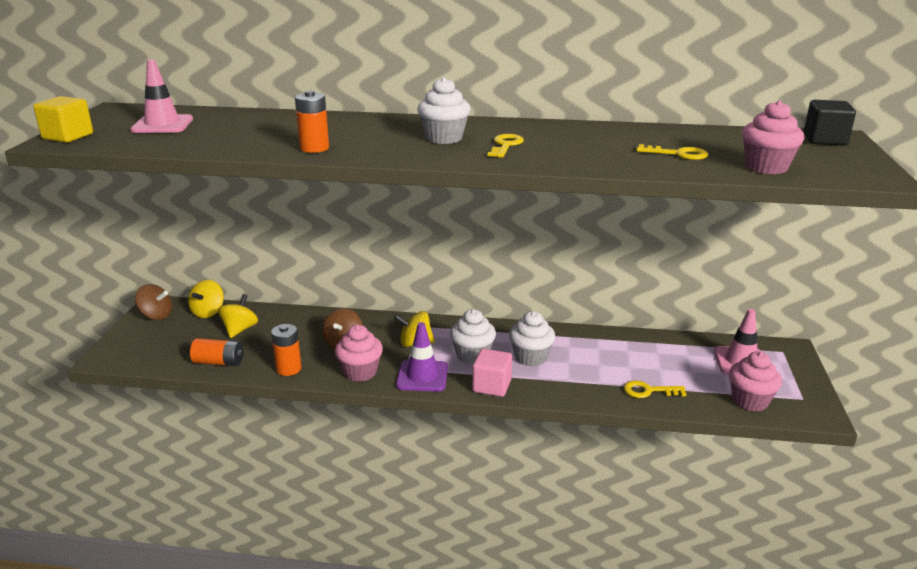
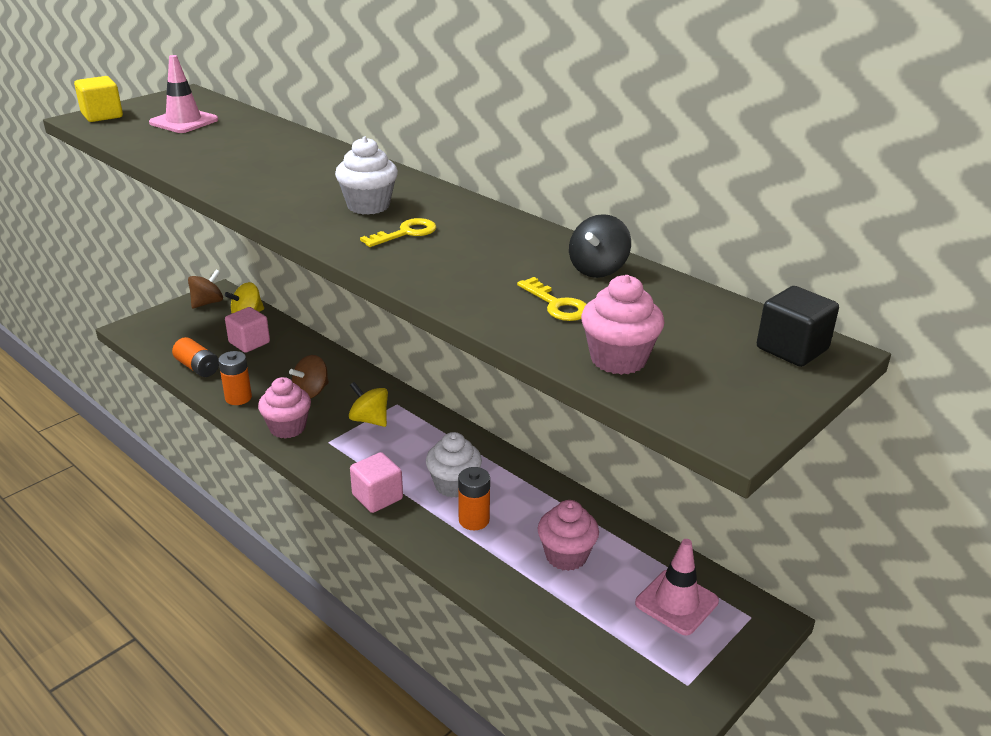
camera: 35 degrees right, 5 degrees up
brown spinning top [135,284,172,320] -> brown spinning top turned 105 degrees counterclockwise [188,270,223,309]
yellow spinning top [218,294,258,338] -> pink cube [225,307,270,353]
orange battery [295,90,329,153] -> orange battery moved to [458,467,490,530]
purple traffic cone [396,322,448,392] -> none
white cupcake [450,309,496,364] -> none
yellow key [624,381,687,398] -> none
pink cupcake [729,351,782,412] -> pink cupcake moved to [538,500,599,571]
none -> black spinning top [569,214,631,278]

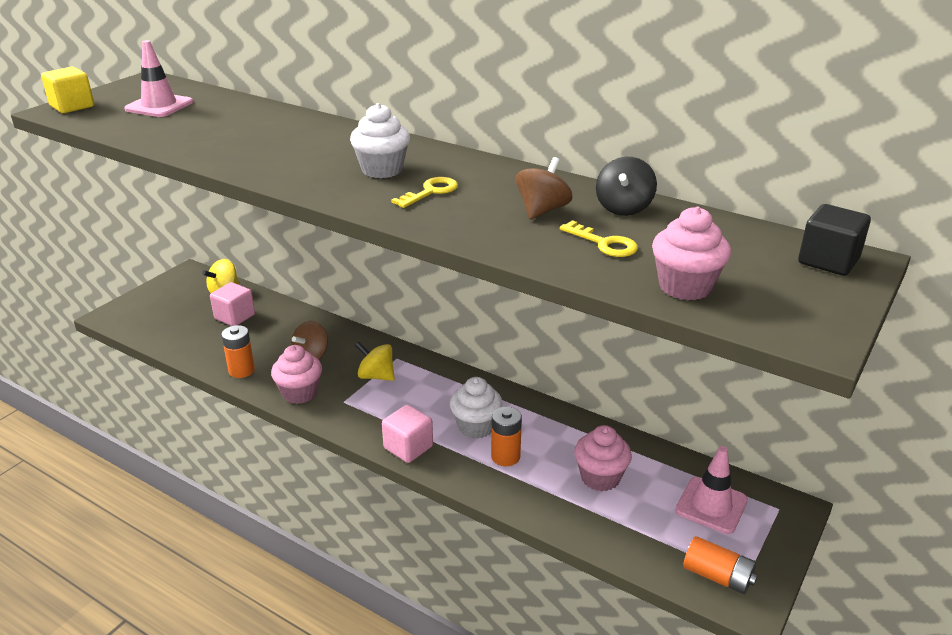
camera: 10 degrees left, 0 degrees up
orange battery [172,337,219,377] -> orange battery moved to [683,536,758,594]
brown spinning top [188,270,223,309] -> brown spinning top moved to [516,157,573,220]

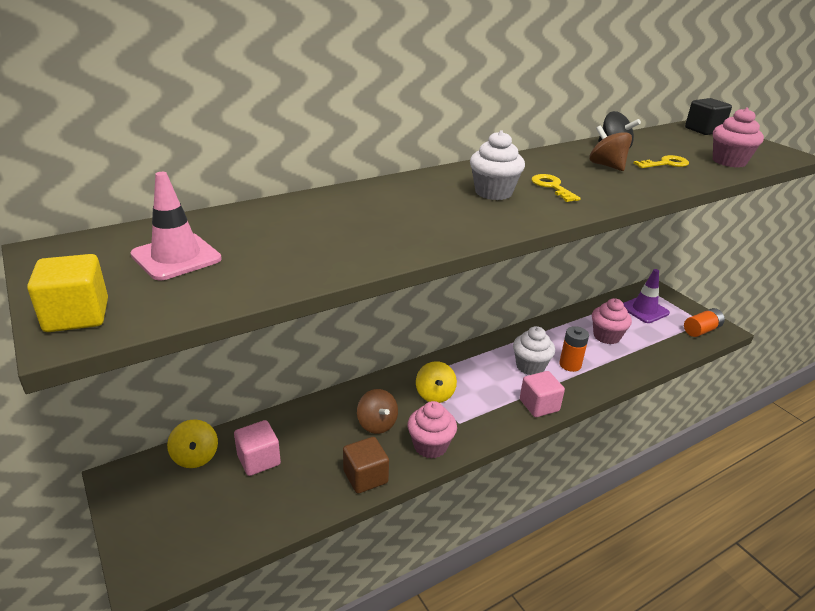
camera: 65 degrees left, 0 degrees up
orange battery [221,325,255,378] -> brown cube [343,437,389,494]
yellow spinning top [355,342,395,381] -> yellow spinning top turned 60 degrees counterclockwise [416,361,457,403]
pink traffic cone [675,446,748,534] -> purple traffic cone [623,269,670,323]

